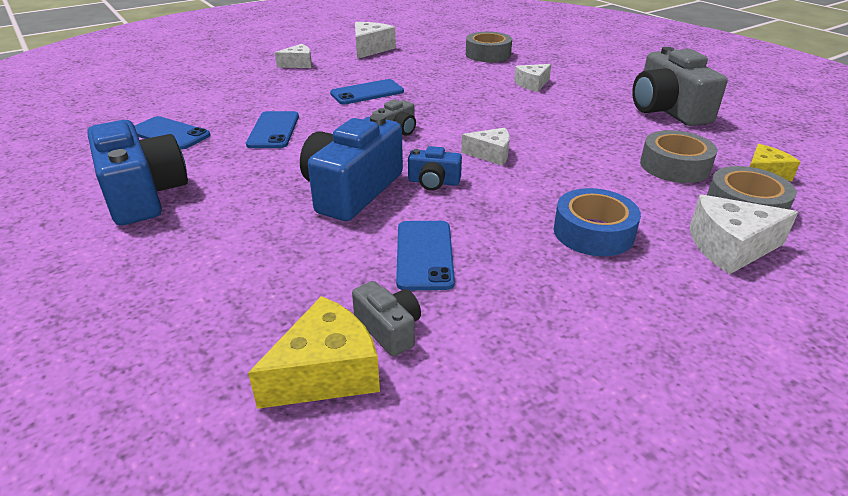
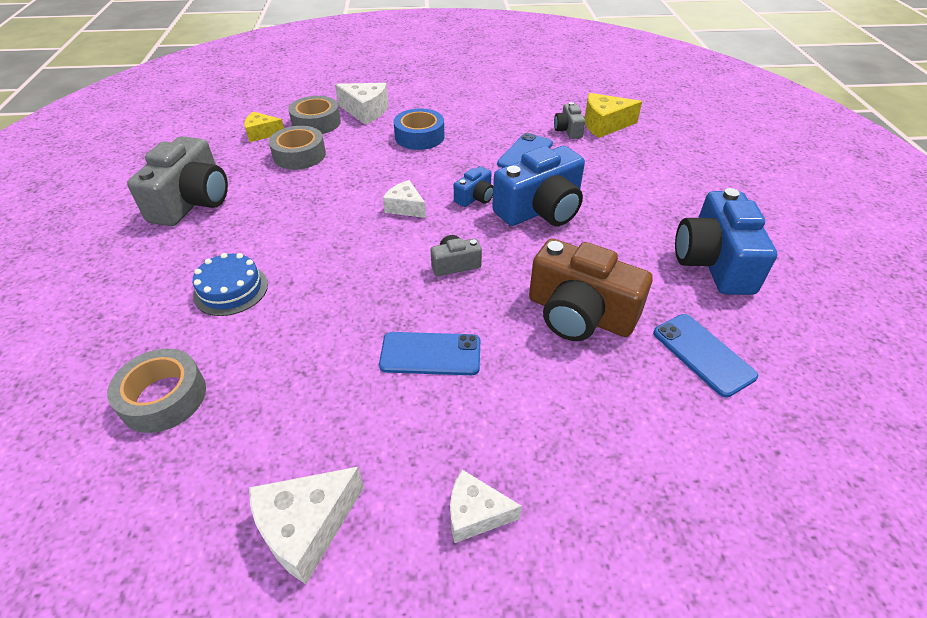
camera: 150 degrees left, 10 degrees up
blue phone [246,111,299,148] -> brown camera [529,239,653,341]
blue camera [408,146,462,191] -> blue camera turned 90 degrees clockwise [454,166,493,207]
white cheese [514,64,551,92] -> blue cake [193,253,268,316]

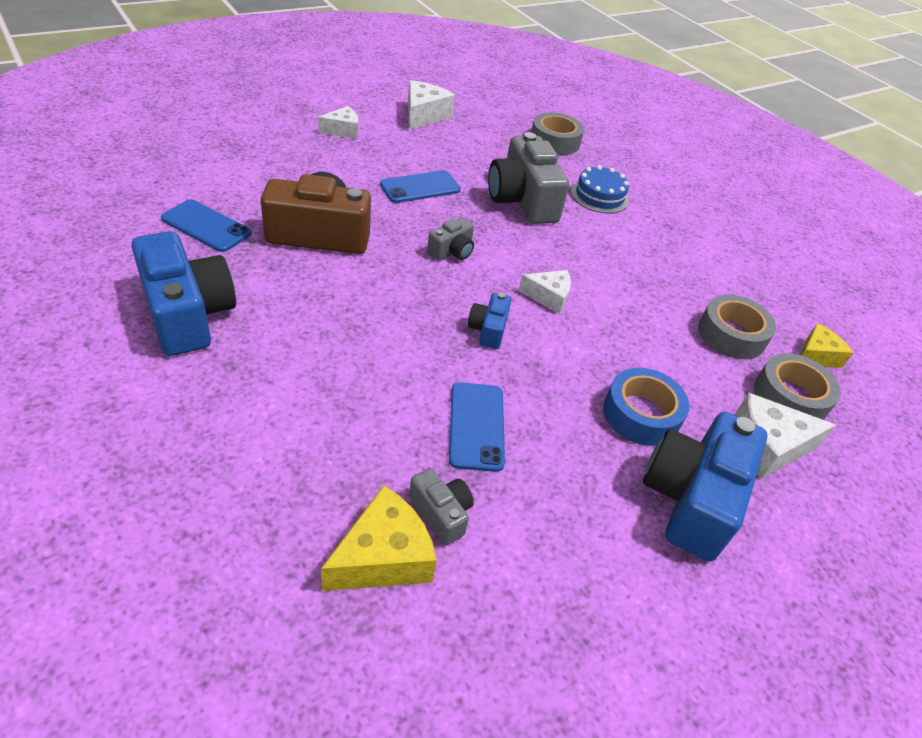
camera: 145 degrees right, 0 degrees up
grey camera [127,136,228,226] -> grey camera moved to [488,132,569,224]
blue camera [492,146,585,226] -> blue camera moved to [643,412,767,562]

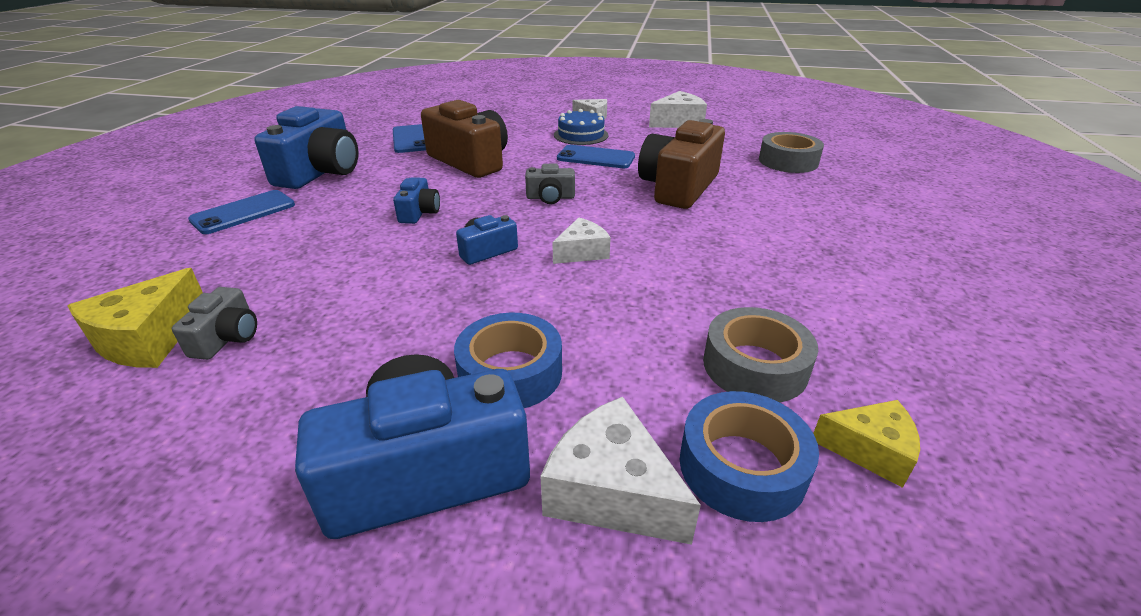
camera: 50 degrees right, 10 degrees down
yellow cheese [321,486,437,591] -> yellow cheese turned 105 degrees clockwise [68,268,203,368]
blue phone [449,382,505,472] -> blue phone moved to [188,190,295,234]
grey camera [488,132,569,224] -> brown camera [638,119,725,209]
white cheese [518,270,571,314] -> white cheese turned 90 degrees counterclockwise [552,218,611,264]
blue cake [571,165,629,214] -> blue cake moved to [554,109,608,145]
grey tape [754,353,841,420] -> blue tape [680,391,819,522]
none -> blue camera [393,177,440,224]

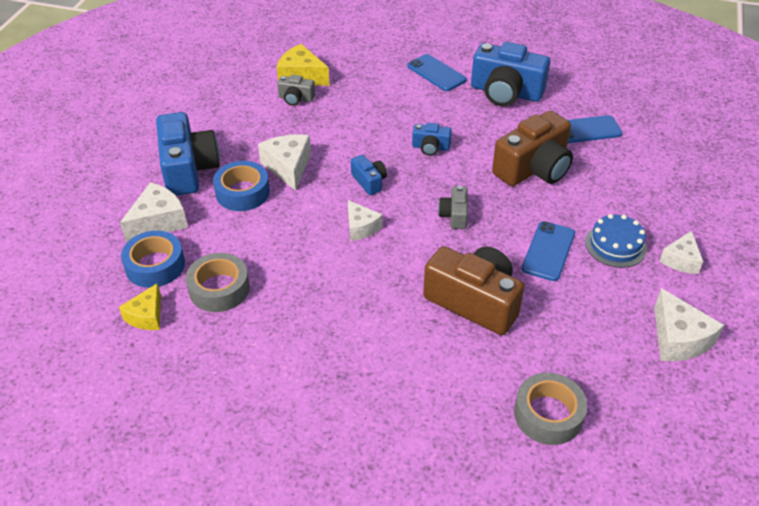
camera: 95 degrees right, 10 degrees up
none -> white cheese [258,134,311,191]

